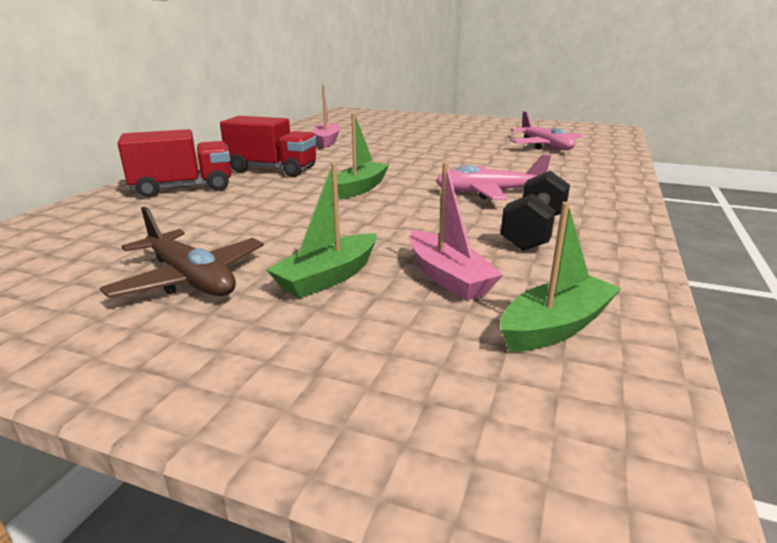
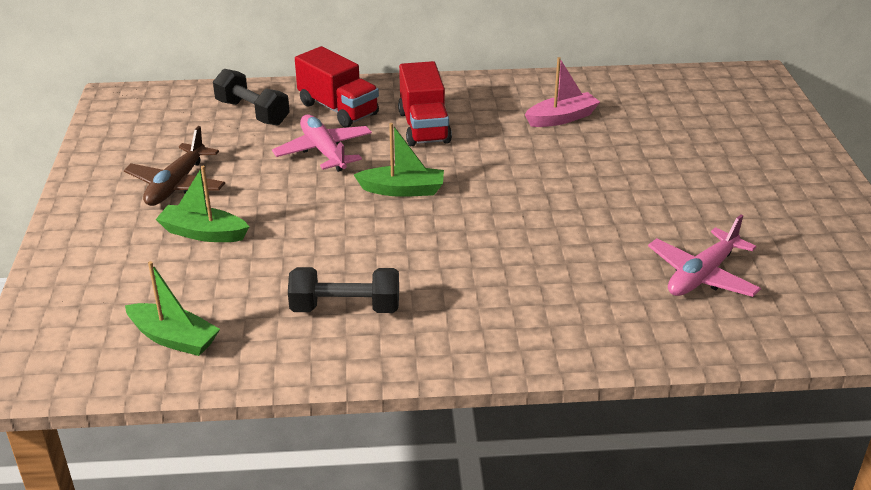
camera: 65 degrees right, 10 degrees up
pink boat [409,162,503,301] -> none
pink plane [435,155,551,200] -> pink plane moved to [272,115,372,172]
none -> black dumbbell [213,69,290,126]

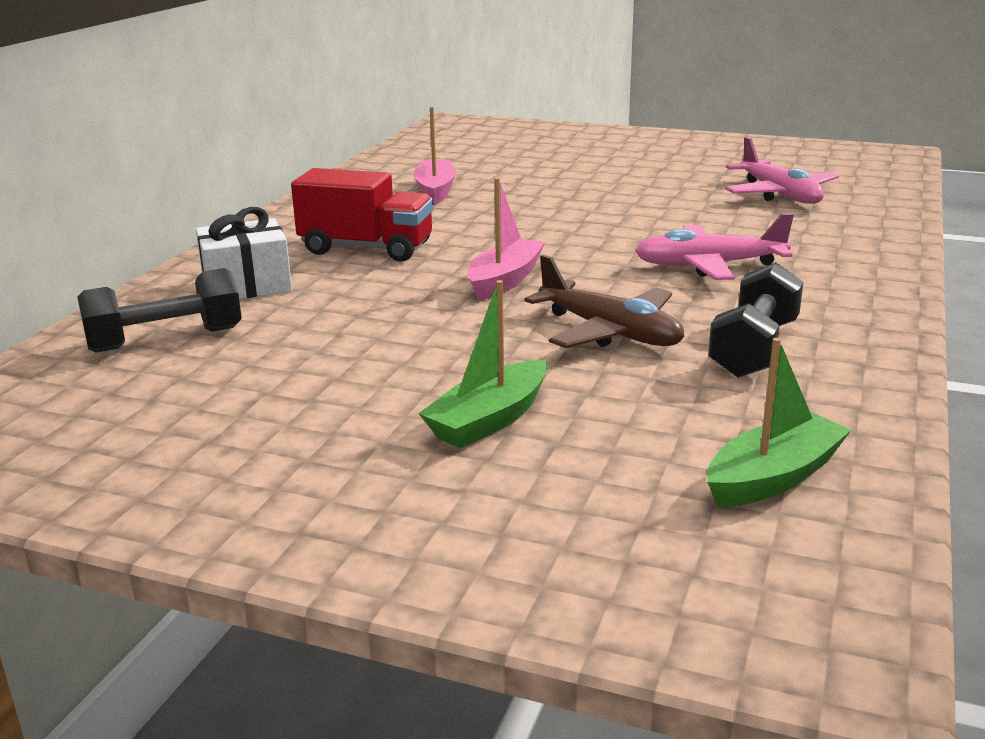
camera: 65 degrees left, 10 degrees down
brown plane [124,126,225,206] -> brown plane moved to [525,255,684,348]
pink plane [272,115,372,172] -> pink plane moved to [635,213,794,280]
red truck [295,46,379,128] -> white gift [196,207,292,299]
green boat [354,123,444,197] -> pink boat [468,178,545,301]

